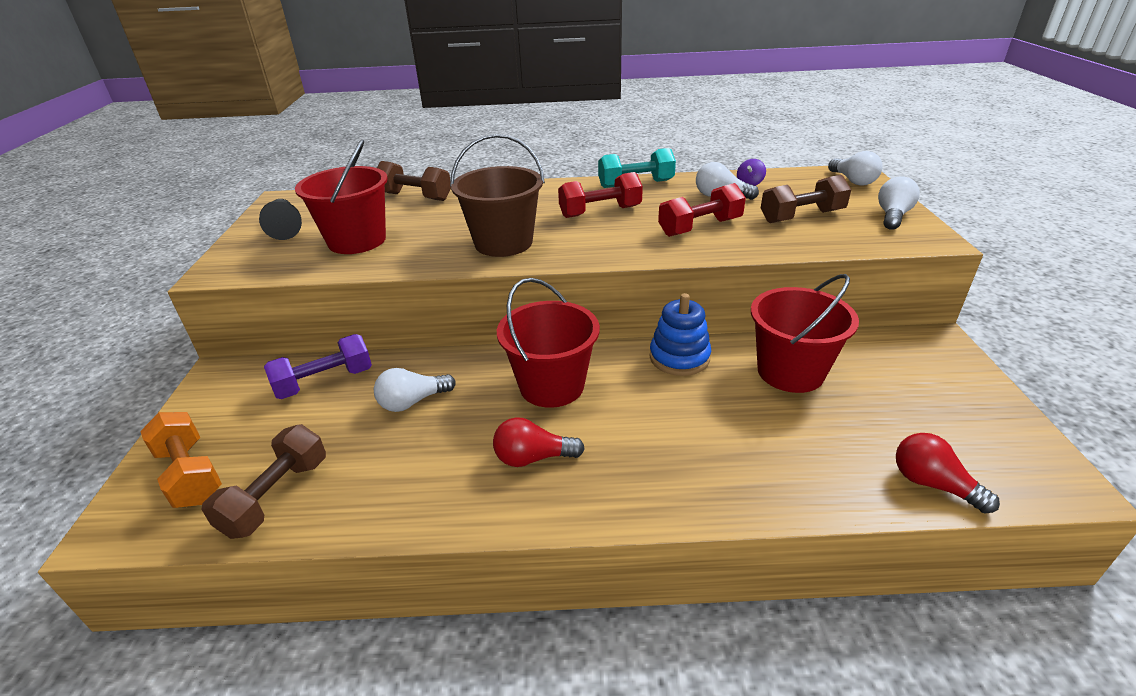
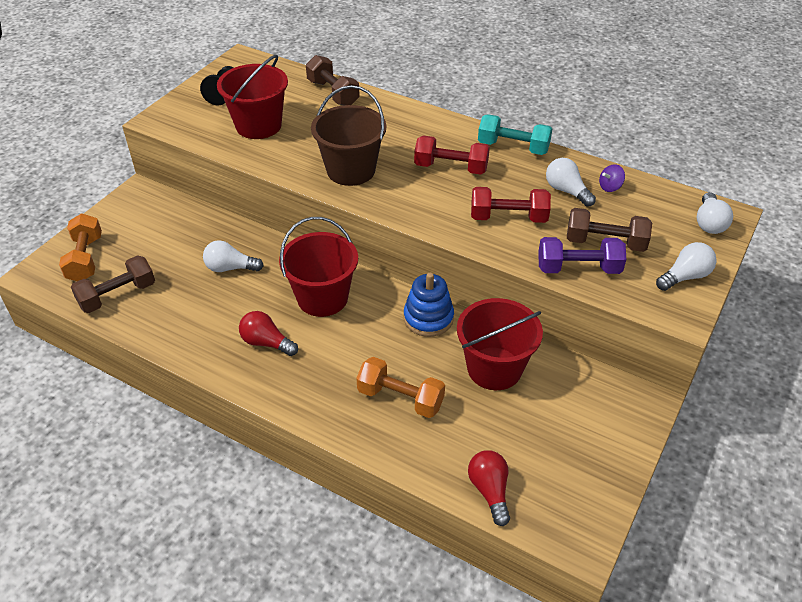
camera: 30 degrees right, 10 degrees up
purple dumbbell [264,334,372,399] -> purple dumbbell moved to [538,237,626,274]
none -> orange dumbbell [356,357,445,418]

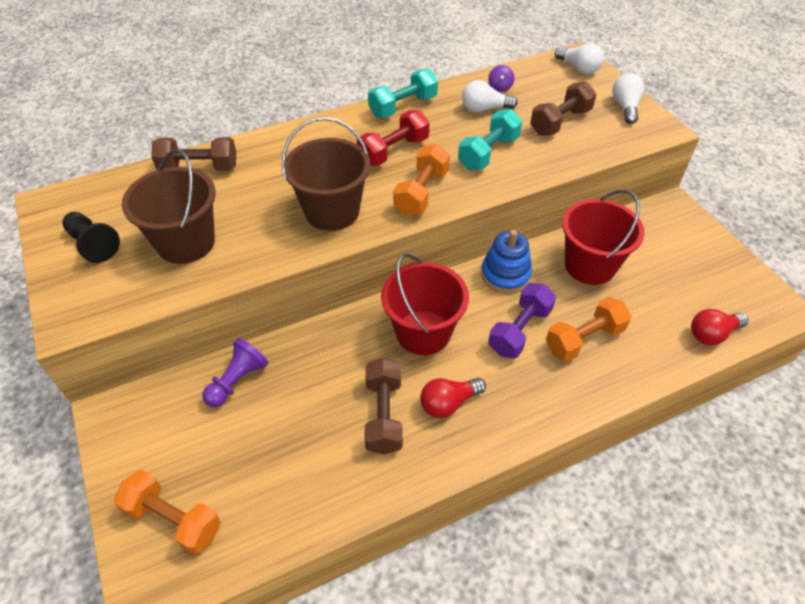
camera: 55 degrees left, 5 degrees up
brown dumbbell [71,256,155,313] -> brown dumbbell moved to [365,358,403,455]
white light bulb [203,240,264,272] -> none
red bucket [217,55,288,139] -> brown bucket [122,149,216,264]
red light bulb [468,450,510,526] -> red light bulb turned 45 degrees counterclockwise [691,309,749,345]
red dumbbell [471,187,551,223] -> turquoise dumbbell [458,109,522,170]
purple dumbbell [538,237,626,274] -> purple dumbbell moved to [488,283,556,358]
none -> purple pawn [202,338,268,407]
none -> orange dumbbell [393,144,450,216]

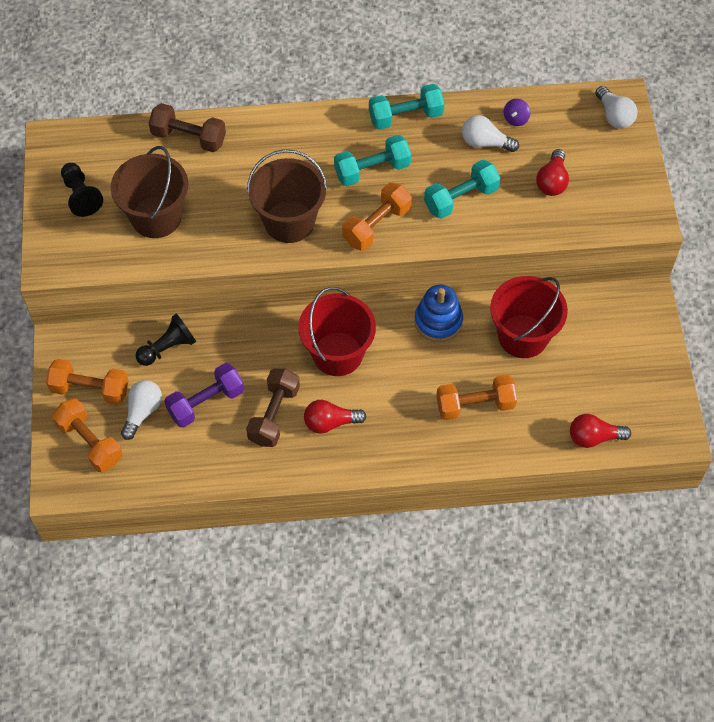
camera: 20 degrees right, 10 degrees up
purple pawn [202,338,268,407] -> black pawn [136,314,196,366]
red dumbbell [356,110,430,166] -> turquoise dumbbell [334,135,411,186]
purple dumbbell [488,283,556,358] -> purple dumbbell moved to [164,363,244,428]
brown dumbbell [530,82,597,136] -> red light bulb [536,149,569,196]
white light bulb [612,73,644,124] -> white light bulb moved to [121,380,162,440]
none -> orange dumbbell [46,359,129,405]

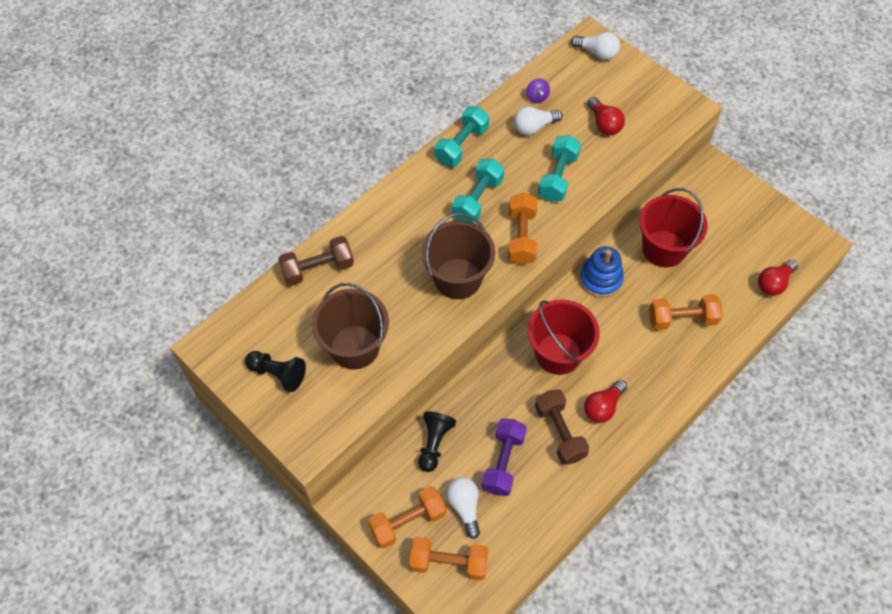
camera: 40 degrees left, 0 degrees up
orange dumbbell [436,375,517,420] -> orange dumbbell turned 45 degrees clockwise [649,294,723,330]

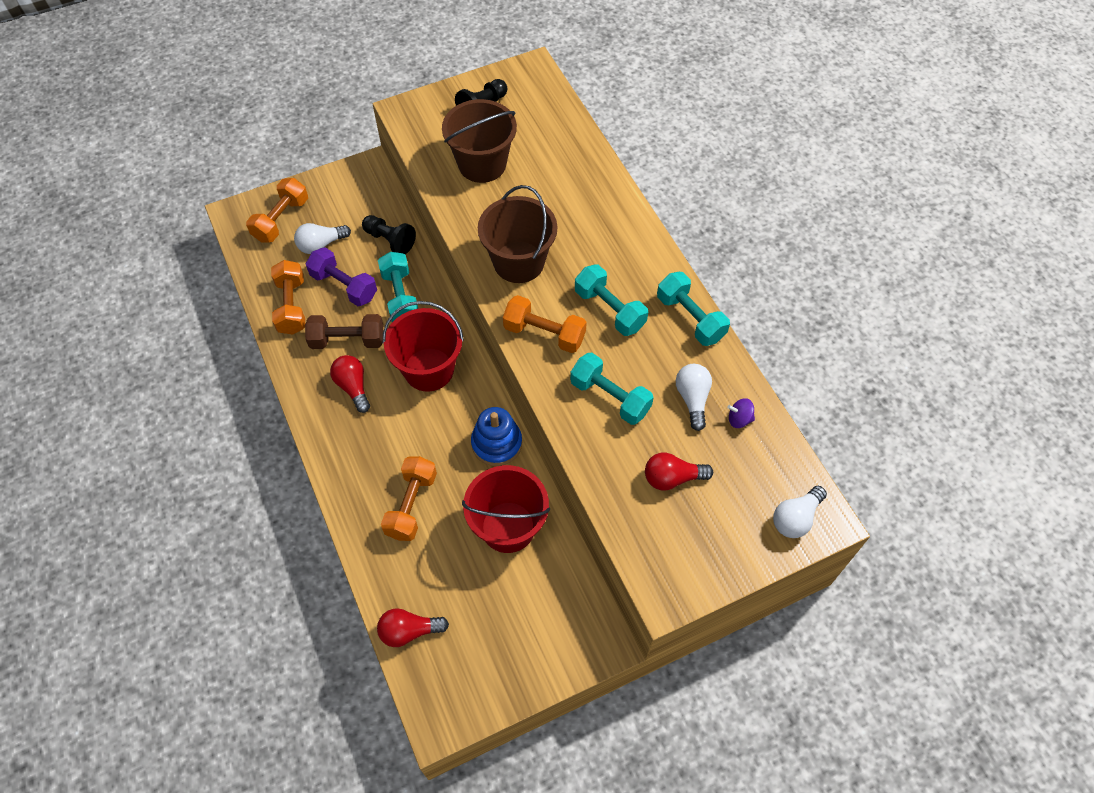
camera: 110 degrees right, 0 degrees up
brown dumbbell [278,236,354,286] -> none
orange dumbbell [368,486,446,549] -> orange dumbbell moved to [271,260,305,335]
white light bulb [446,477,480,539] -> white light bulb turned 150 degrees clockwise [294,223,351,254]
red light bulb [758,260,798,296] -> red light bulb turned 75 degrees counterclockwise [377,608,449,647]
none -> turquoise dumbbell [378,252,418,322]

